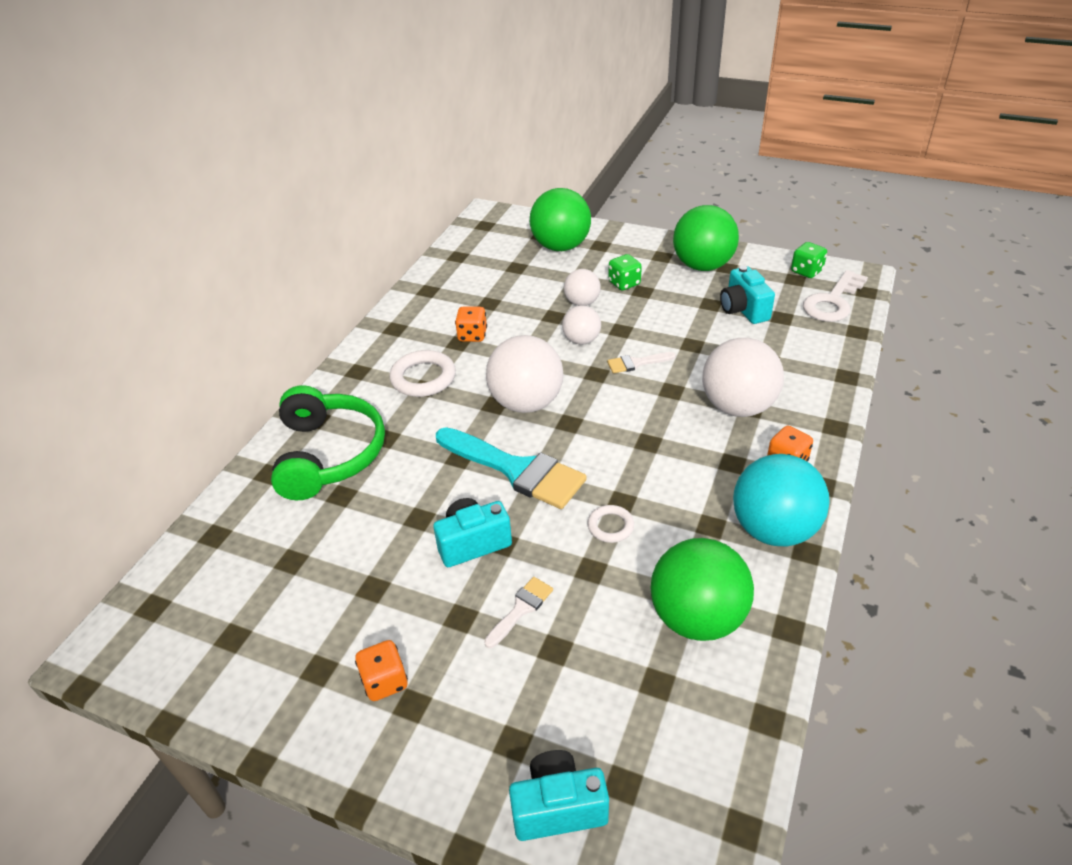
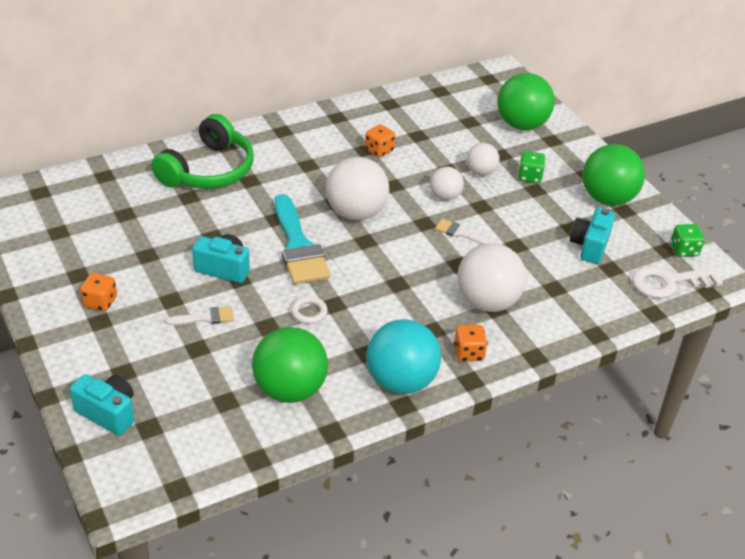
camera: 35 degrees right, 0 degrees up
white ring [390,350,456,397] -> none

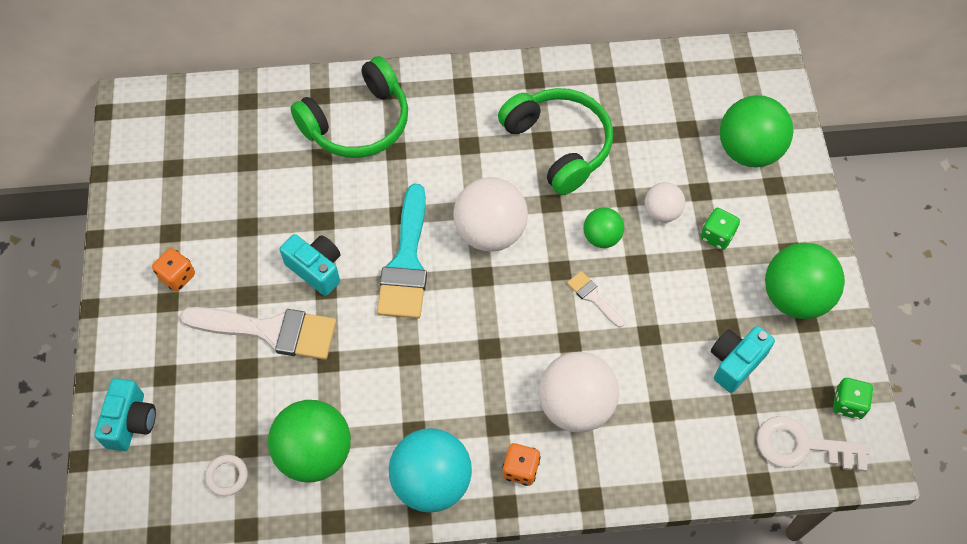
camera: 25 degrees right, 20 degrees up
turquoise camera [70,374,134,436] -> turquoise camera turned 45 degrees clockwise [94,378,156,451]
white brush [166,306,234,325] -> white brush [180,307,336,360], size x2.14
white ring [291,296,328,324] -> white ring moved to [205,455,248,496]
orange dice [365,124,395,158] -> green headphones [498,88,613,195]
white ball [430,167,464,201] -> green ball [584,207,624,248]

